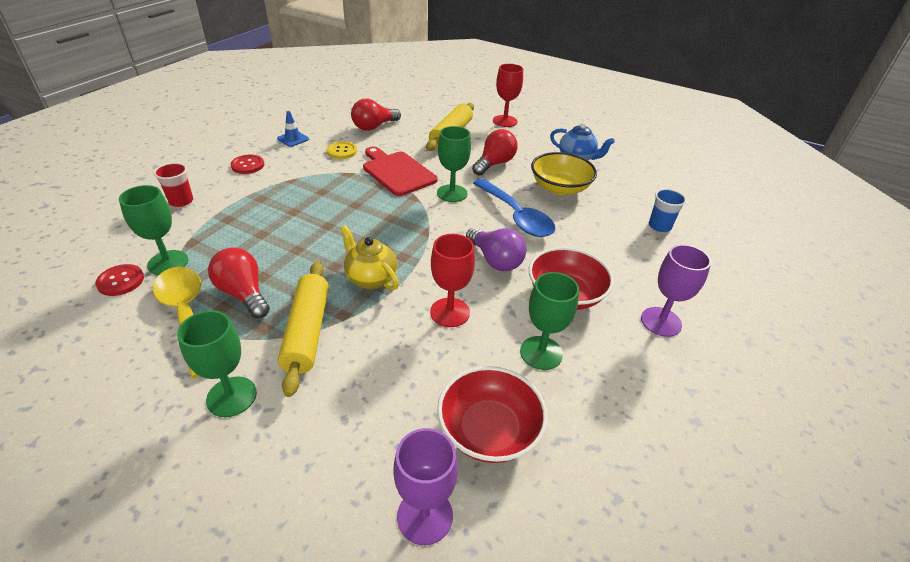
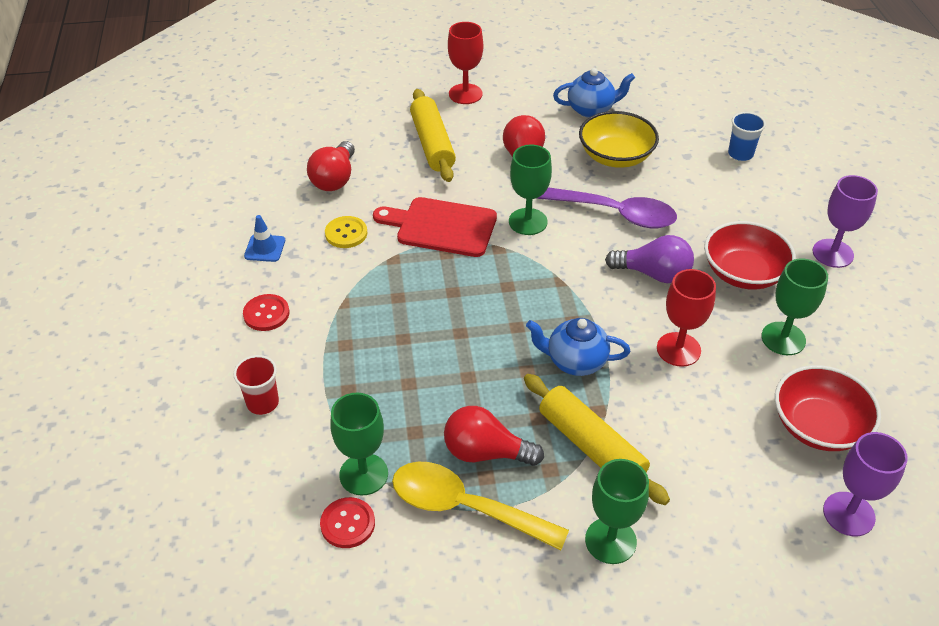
camera: 35 degrees left, 5 degrees up
yellow teapot [340,225,399,290] -> blue teapot [526,318,630,376]
blue spoon [473,179,555,237] -> purple spoon [537,187,677,228]

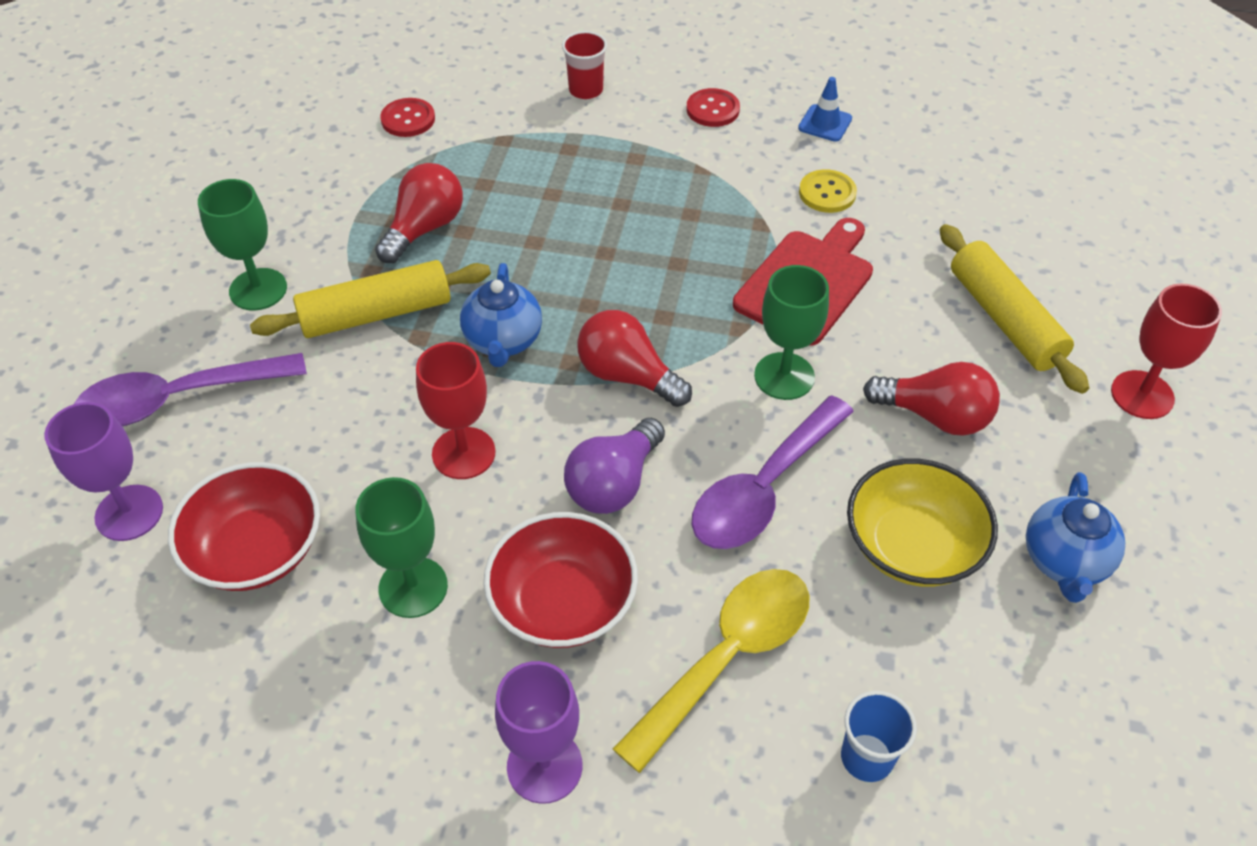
camera: 110 degrees right, 5 degrees up
red light bulb [307,141,355,191] -> red light bulb moved to [577,310,692,407]
green goblet [331,392,388,496] -> none
yellow spoon [392,462,569,551] -> yellow spoon moved to [613,569,810,773]
yellow rolling pin [410,89,456,182] -> yellow rolling pin turned 60 degrees clockwise [940,224,1089,394]
blue teapot [526,318,630,376] -> blue teapot turned 150 degrees clockwise [460,263,542,367]
none -> purple spoon [74,353,307,426]

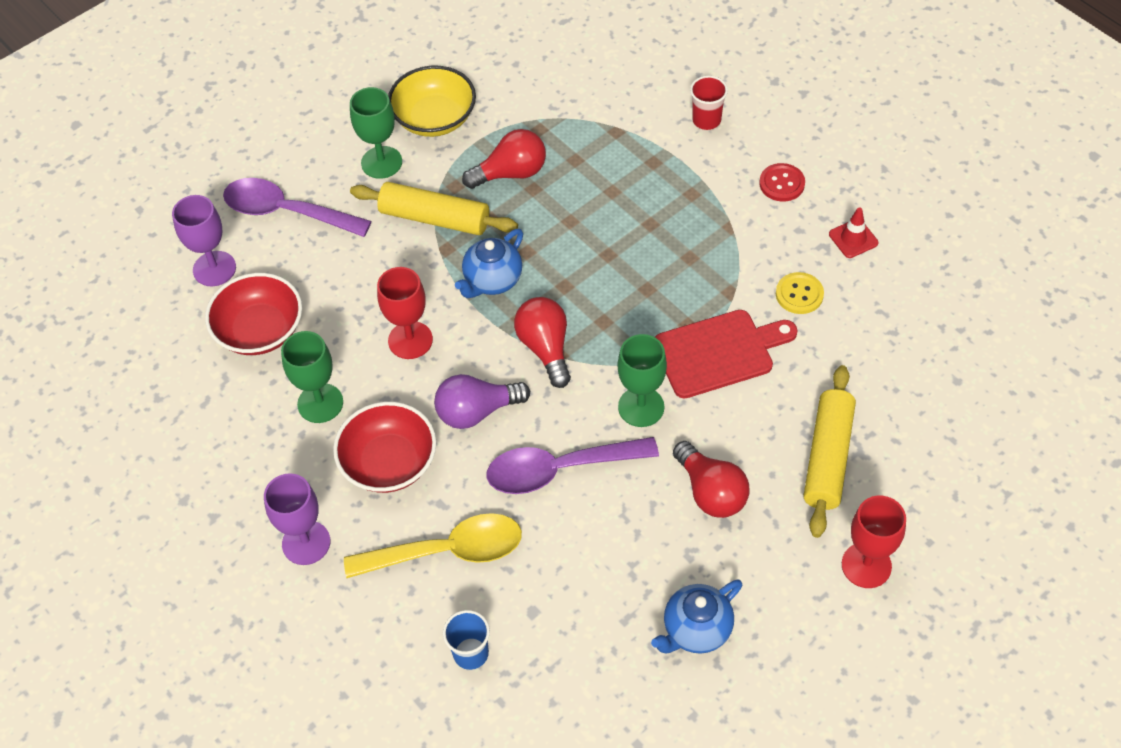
camera: 40 degrees right, 5 degrees up
red button [380,98,435,137] -> none
blue traffic cone [798,77,852,142] -> red traffic cone [829,208,878,258]
yellow bowl [847,458,998,587] -> yellow bowl moved to [388,66,476,137]

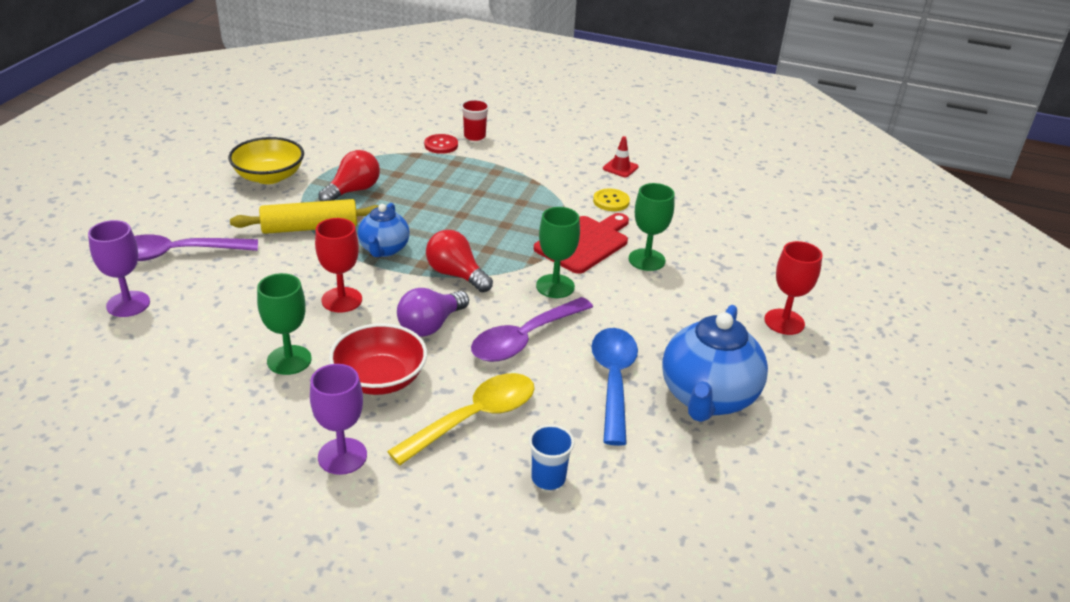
camera: 35 degrees left, 20 degrees down
red bowl [205,273,302,355] -> none
green goblet [350,87,402,179] -> green goblet moved to [629,183,675,271]
blue teapot [651,579,742,654] -> blue teapot [662,305,768,422], size x1.69
red light bulb [673,441,750,518] -> none
red button [759,163,805,202] -> red button moved to [424,134,458,154]
yellow rolling pin [804,365,856,538] -> none
none -> blue spoon [591,328,638,446]

